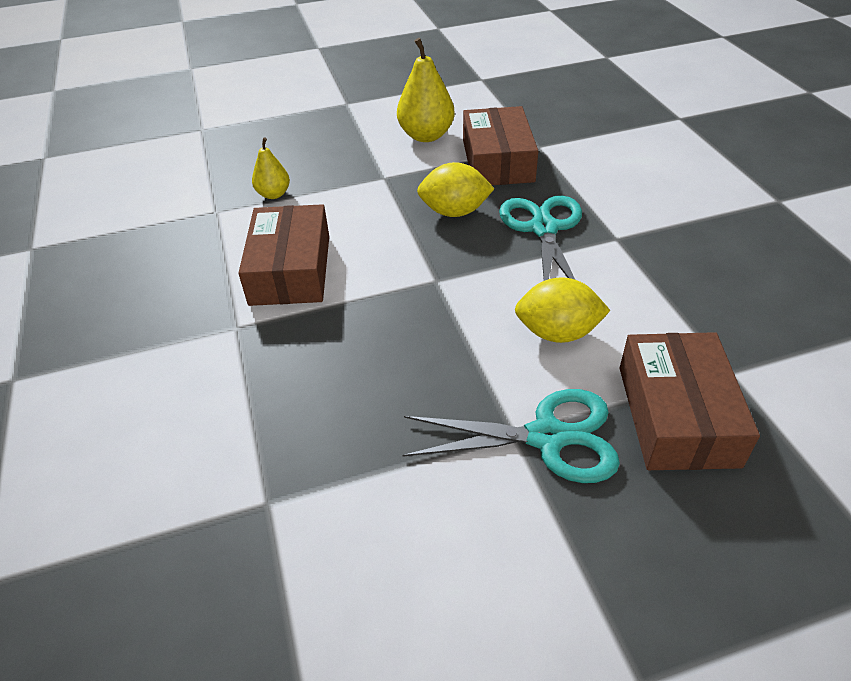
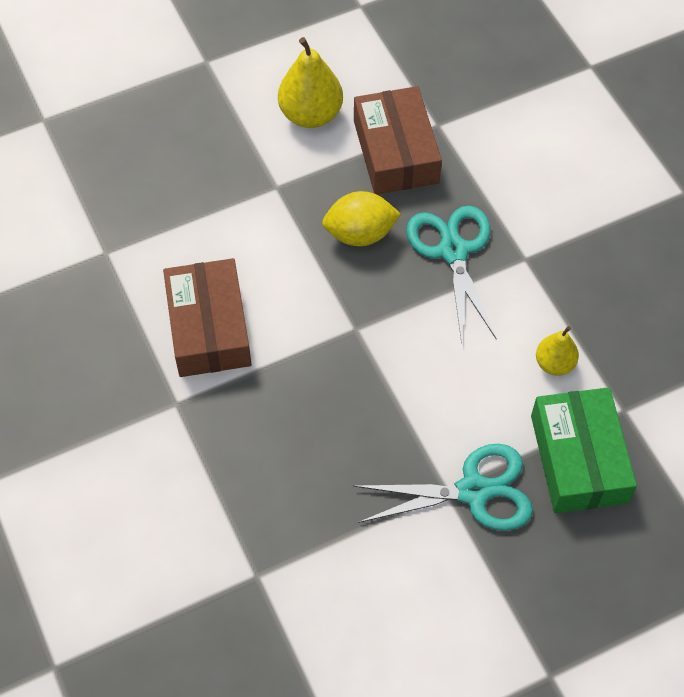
camera: 10 degrees left, 15 degrees up
yellow pear [252,137,290,199] -> yellow pear moved to [536,326,579,376]
yellow lemon [515,277,611,343] -> none
brown box [620,332,760,470] -> green box [531,387,637,513]

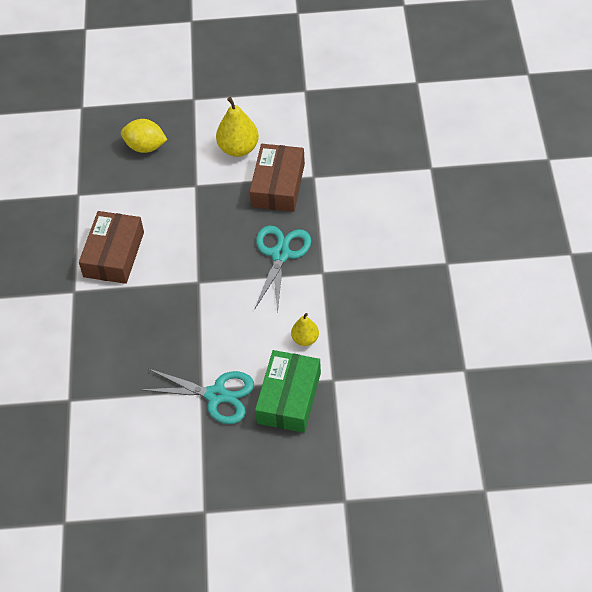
camera: 25 degrees right, 5 degrees down
yellow lemon [322,191,401,246] -> yellow lemon moved to [121,119,167,153]

